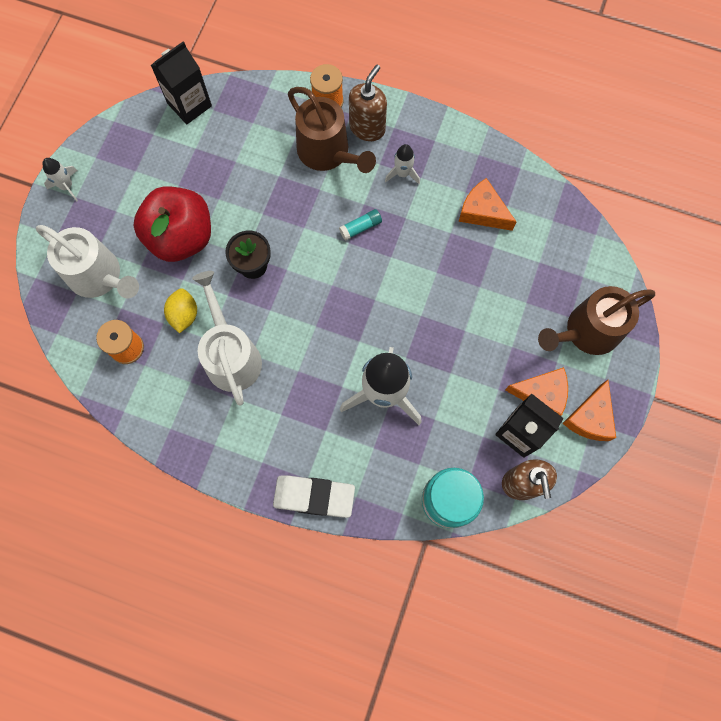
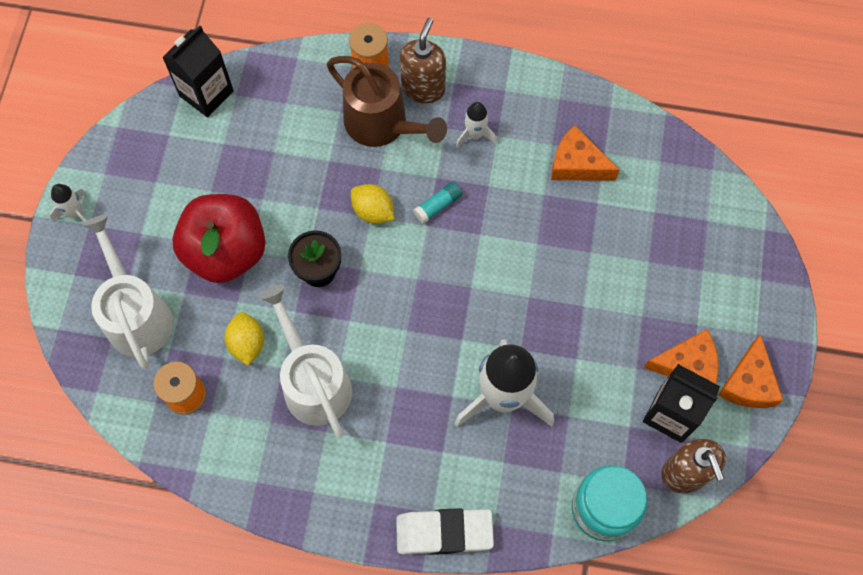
camera: 10 degrees left, 5 degrees down
white watering can [36,225,139,298] -> white watering can turned 135 degrees counterclockwise [82,215,173,369]
brown watering can [538,286,655,355] -> none
none -> yellow lemon [351,184,395,224]

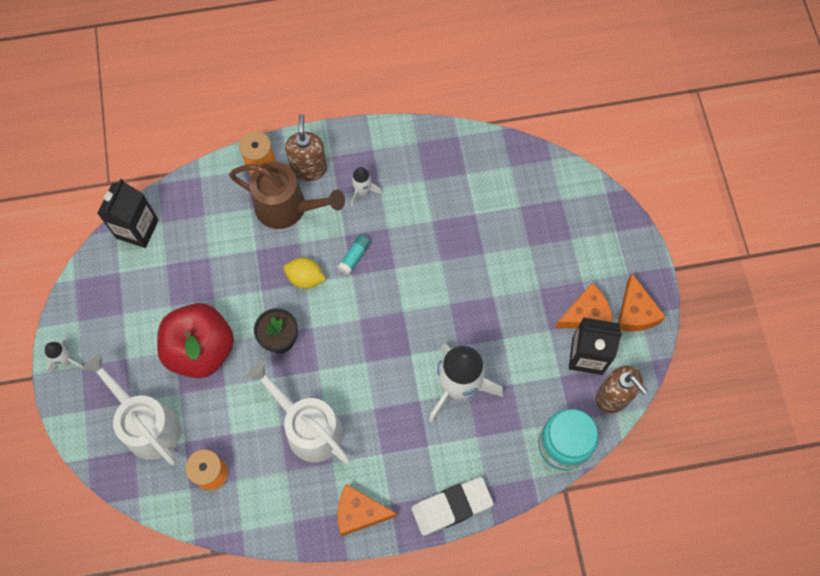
camera: 20 degrees left, 0 degrees up
yellow lemon [224,312,264,366] -> none
orange cheese [551,125,619,181] -> orange cheese moved to [337,484,397,536]

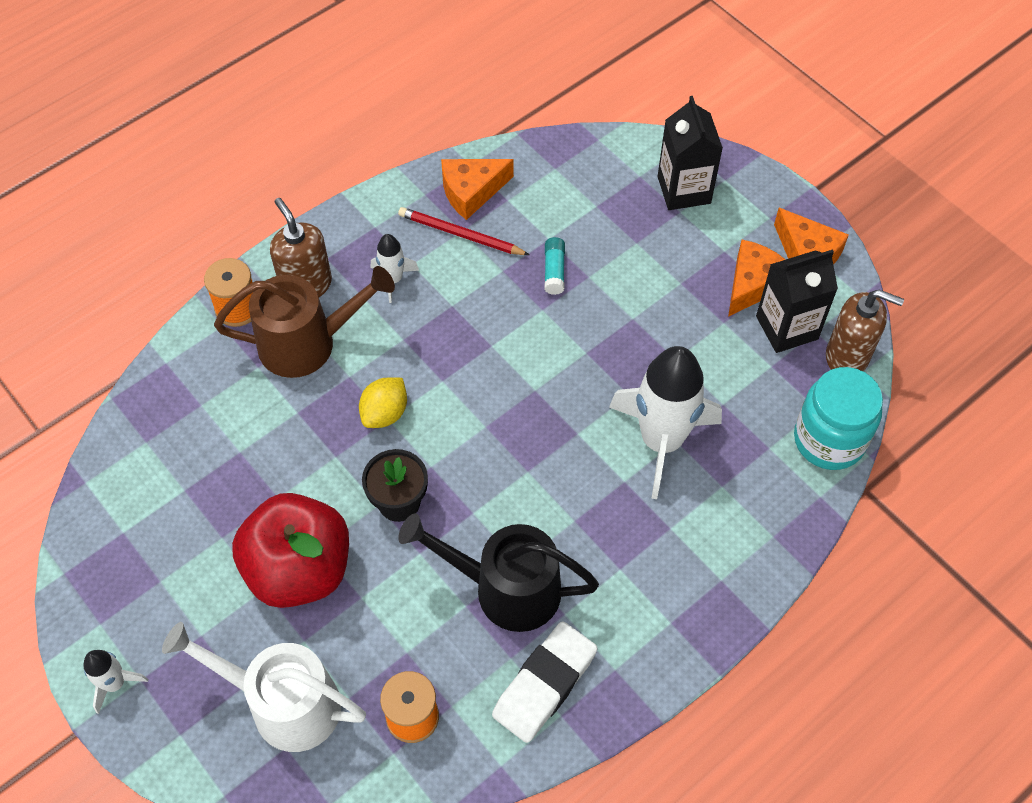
camera: 30 degrees left, 10 degrees down
black carton [97,179,159,248] -> black carton moved to [657,96,723,210]
white watering can [247,362,351,464] -> black watering can [398,513,599,632]
yellow lemon [284,258,326,289] -> yellow lemon turned 45 degrees counterclockwise [359,378,407,428]
turquoise glue stick [337,235,371,275] -> turquoise glue stick moved to [544,237,565,295]
orange cheese [337,484,397,536] -> orange cheese moved to [441,159,514,220]
white eraser [411,477,493,536] -> white eraser moved to [492,621,598,743]
none -> red pencil [398,207,529,255]

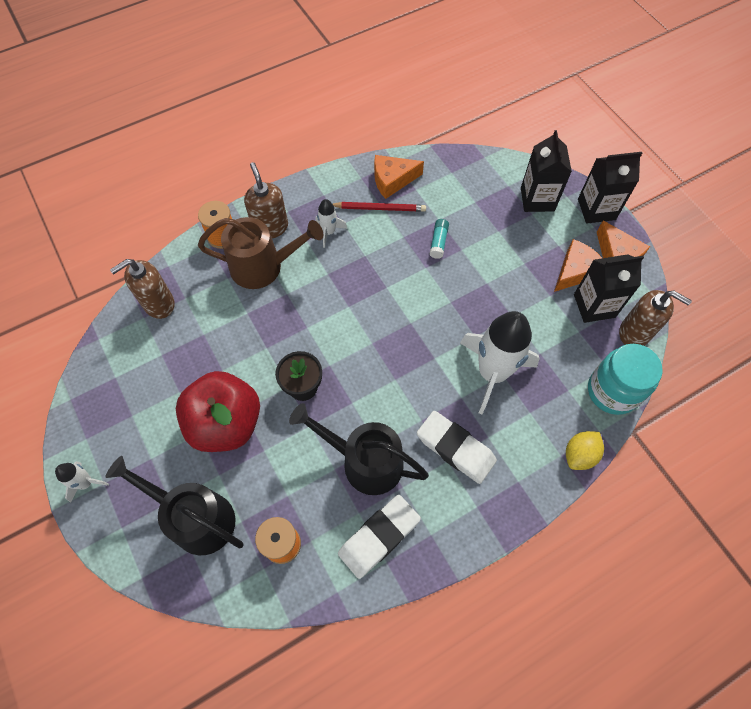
camera: 10 degrees right, 5 degrees up
white watering can [162,622,366,752] -> black watering can [105,456,244,555]
yellow lemon [359,378,407,428] -> yellow lemon moved to [566,431,604,470]
red pencil [398,207,529,255] -> red pencil turned 150 degrees clockwise [333,202,426,212]
none -> brown soap dispenser [110,259,175,319]
none -> white eraser [417,411,497,484]
none -> black carton [578,152,642,224]

